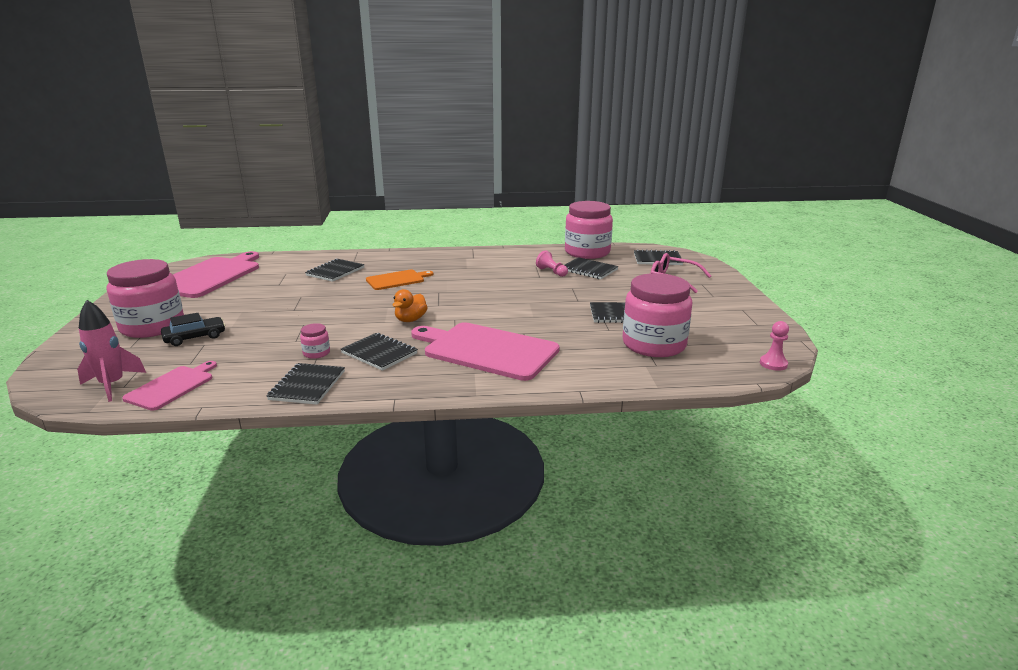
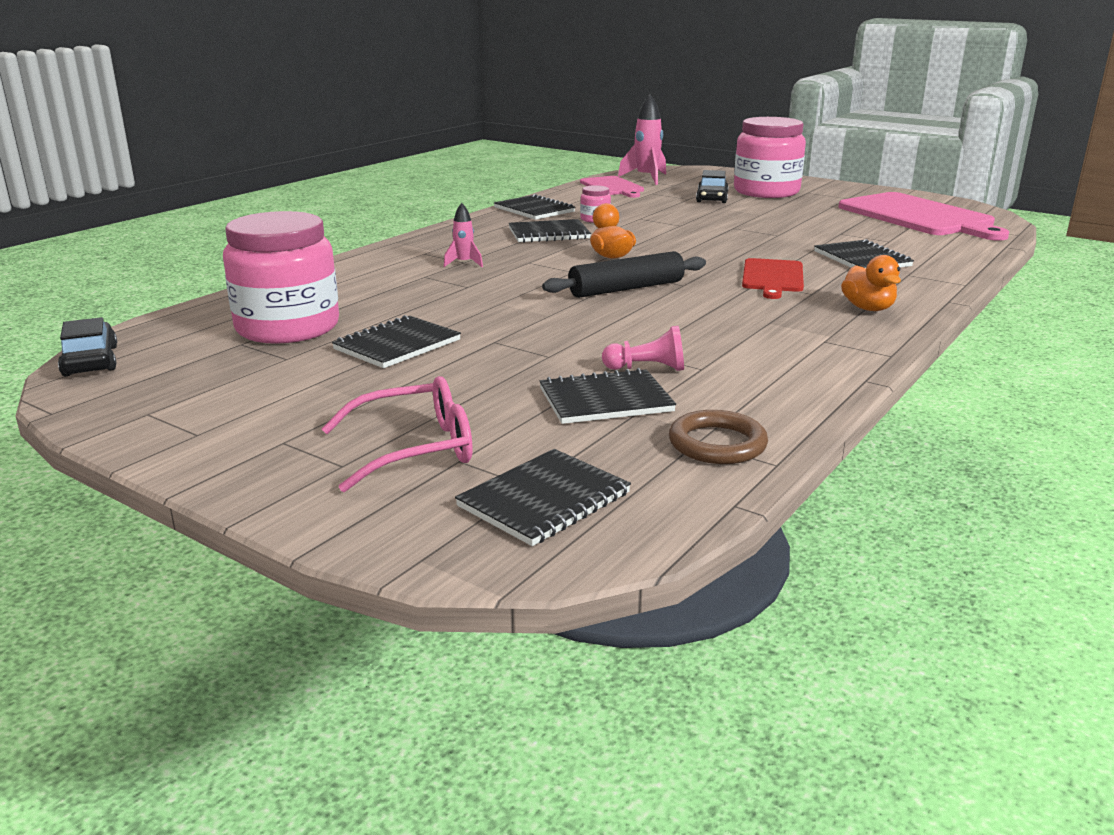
camera: 130 degrees right, 0 degrees up
orange cutting board [366,270,434,290] -> red cutting board [742,258,804,299]
pink cutting board [411,322,560,381] -> pink rocket [444,203,483,267]
pink jar [565,201,613,259] -> brown ring [669,410,768,464]
pink pawn [760,321,789,371] -> black car [58,317,117,376]
none -> black rolling pin [542,251,706,298]
none -> orange duck [841,255,901,311]

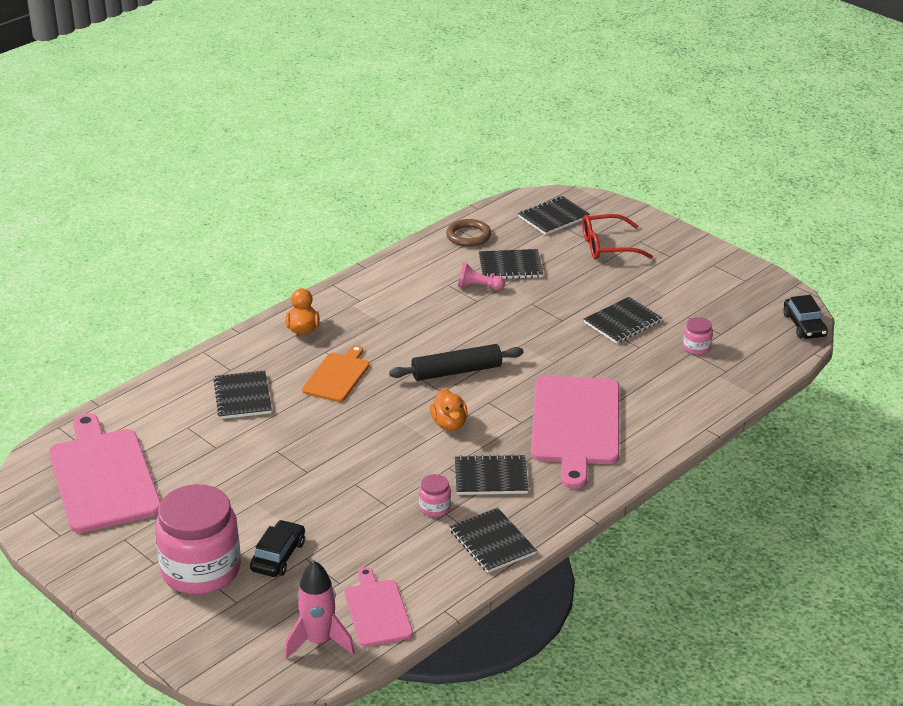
camera: 170 degrees left, 10 degrees up
pink jar [223,211,339,344] -> pink jar [683,317,713,355], size x0.41
pink glasses [322,376,473,492] -> red glasses [582,214,653,259]
pink rocket [444,203,483,267] -> pink cutting board [531,376,619,489]
red cutting board [742,258,804,299] -> orange cutting board [302,345,369,402]

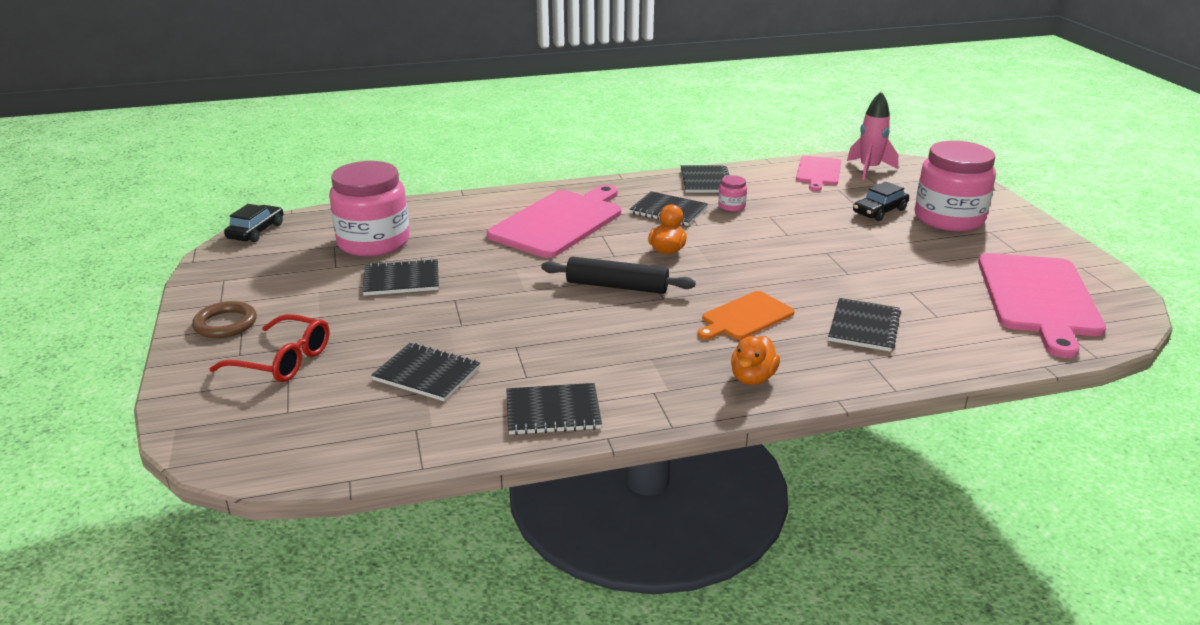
camera: 150 degrees left, 5 degrees down
brown ring [446,219,491,247] -> brown ring moved to [192,301,257,338]
pink pawn [458,262,505,291] -> none
black notebook [518,196,590,235] -> black notebook moved to [506,383,602,435]
pink jar [683,317,713,355] -> pink jar [329,161,410,257], size x2.44

